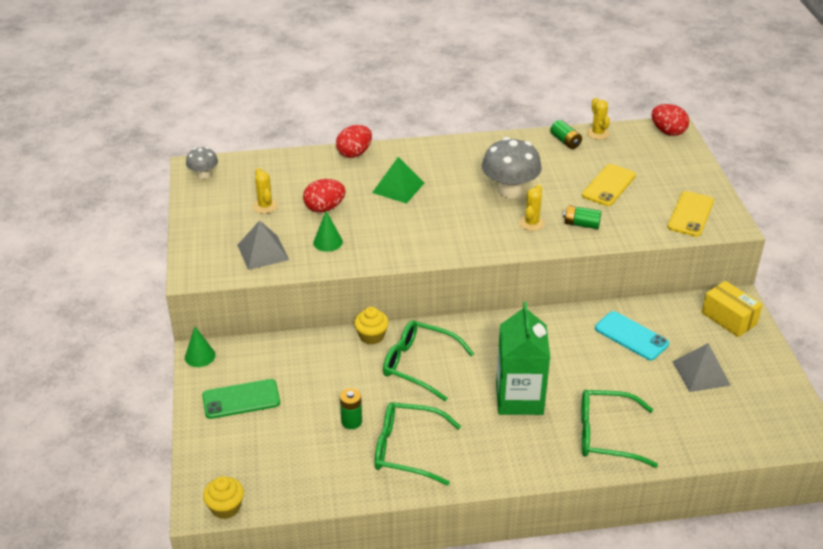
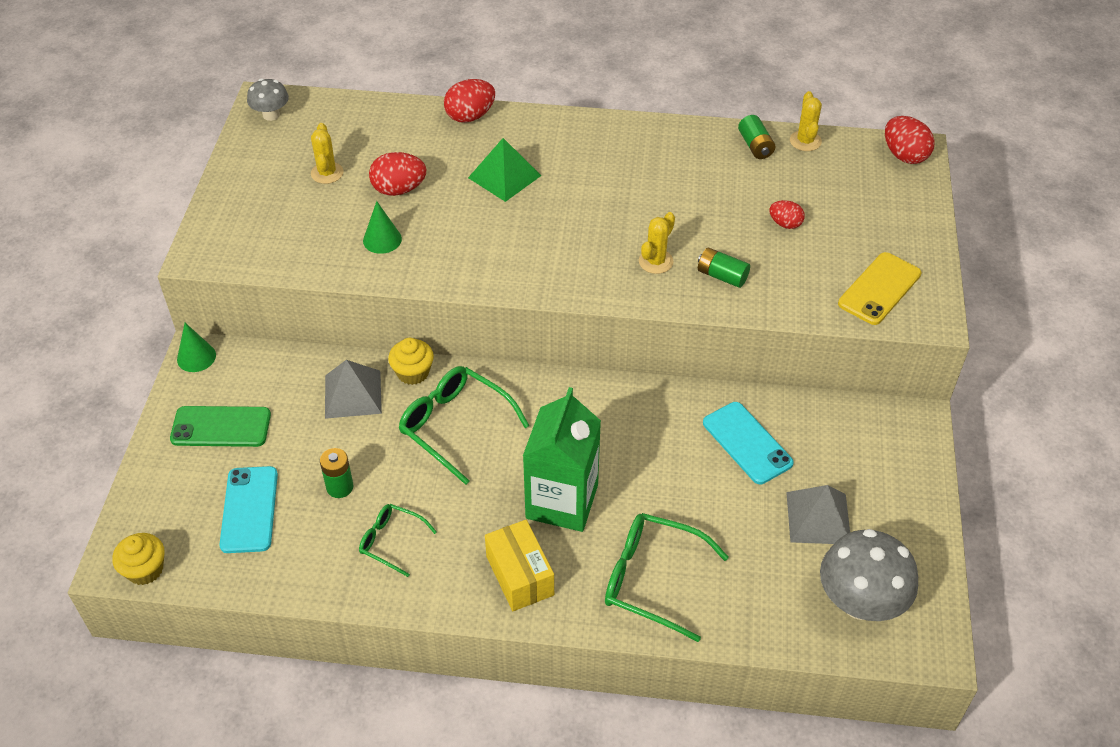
camera: 15 degrees right, 10 degrees up
grey pyramid [237,220,289,270] -> grey pyramid moved to [325,360,382,419]
green glasses [374,402,461,485] -> green glasses [359,504,437,577], size x0.58
grey mushroom [482,137,542,198] -> grey mushroom moved to [820,529,918,621]
yellow phone [582,164,636,206] -> red egg [769,200,805,229]
yellow box [702,281,763,337] -> yellow box moved to [485,520,554,611]
none -> turquoise phone [219,466,278,553]

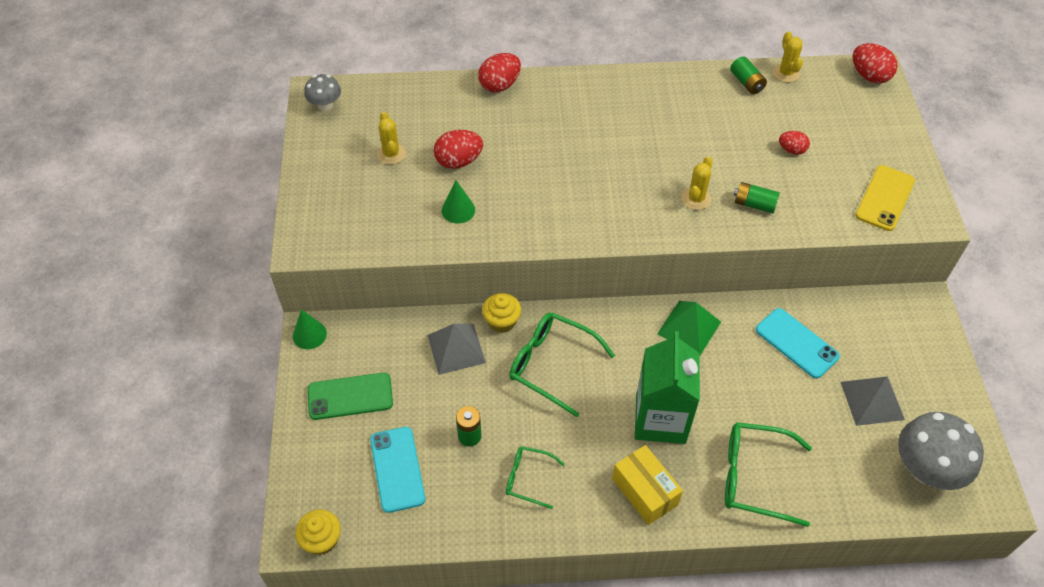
camera: 10 degrees left, 5 degrees up
green pyramid [468,138,541,202] -> green pyramid moved to [657,301,721,356]

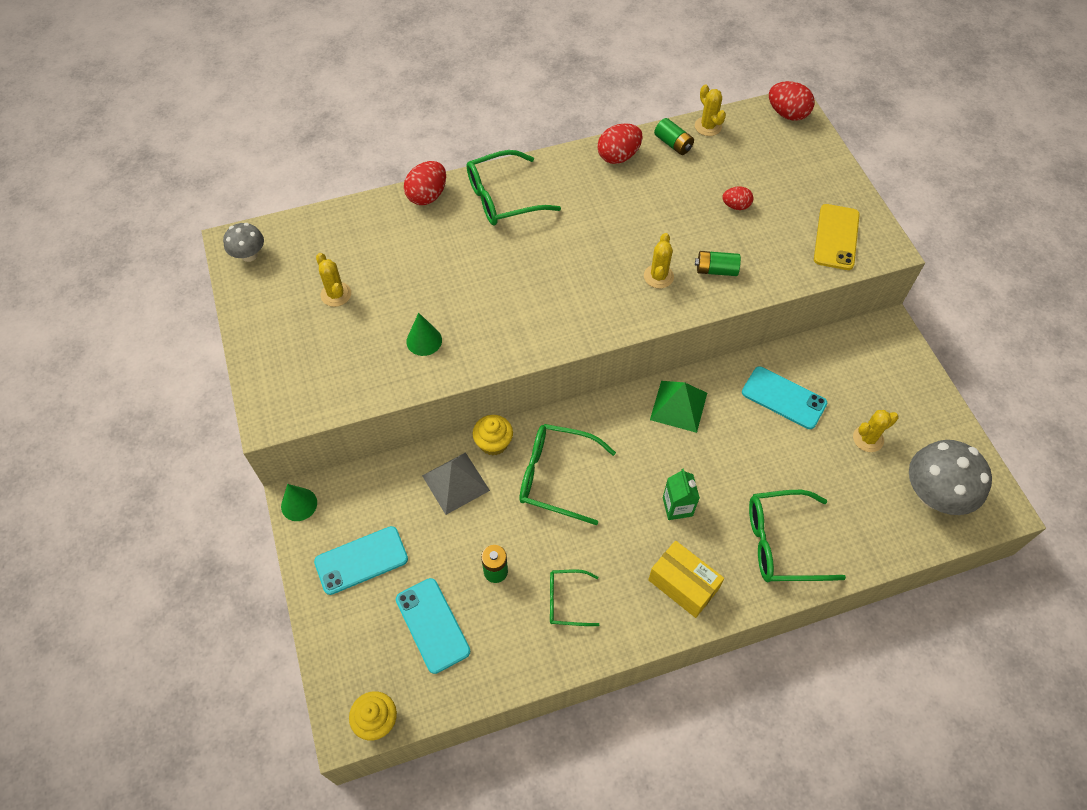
camera: 15 degrees left, 5 degrees up
green phone [308,373,393,420] -> turquoise phone [314,526,408,595]
red egg [434,130,483,169] -> red egg moved to [597,123,643,164]
green carton [635,331,700,444] -> green carton [663,468,700,520], size x0.50
grey pyramid [841,376,905,426] -> yellow cactus [853,410,898,452]
none -> green glasses [467,150,561,225]

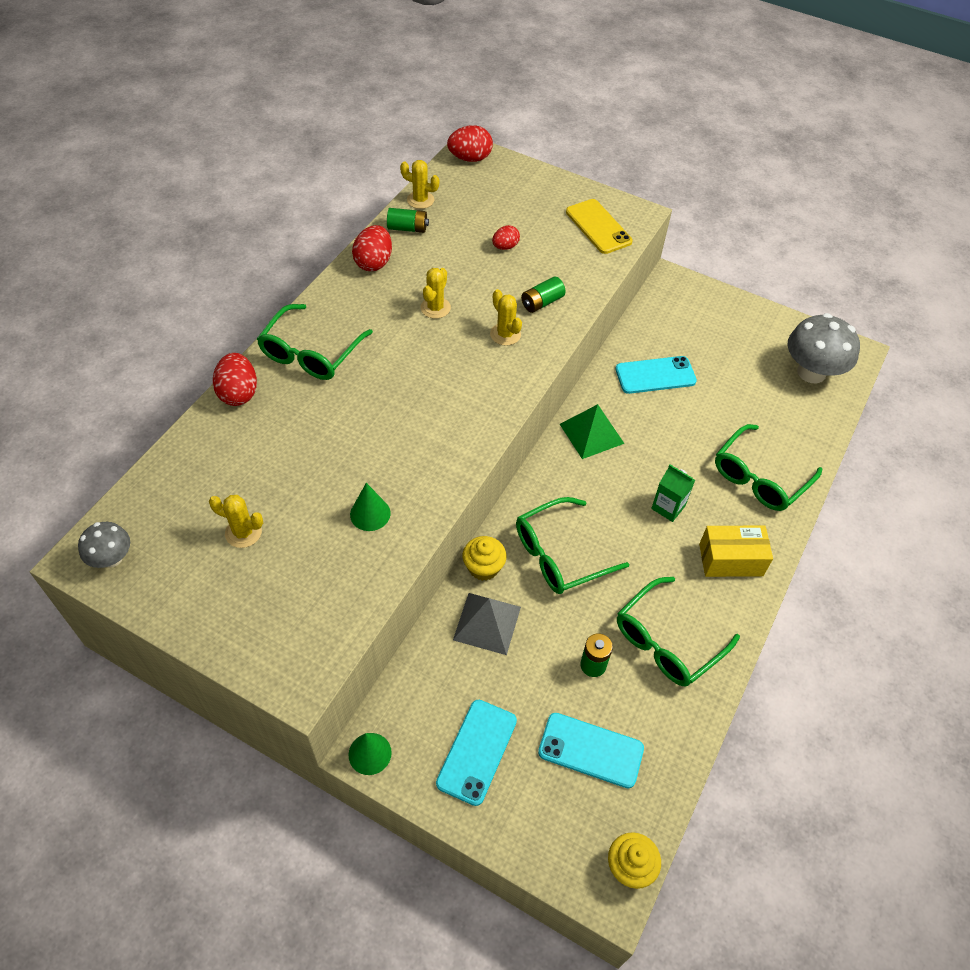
camera: 45 degrees left, 5 degrees down
green glasses [550,569,599,626] -> green glasses [617,577,740,686], size x1.73
yellow cactus [853,410,898,452] -> yellow cactus moved to [421,268,451,319]

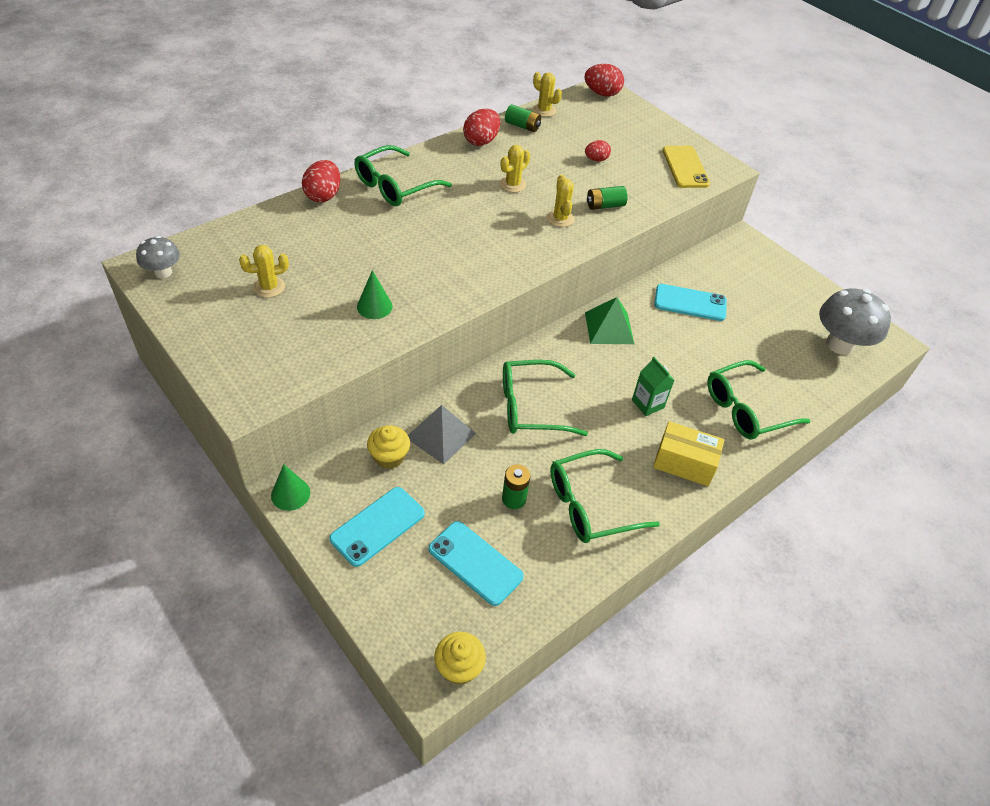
camera: 20 degrees right, 5 degrees down
yellow cactus [209,495,263,548] -> yellow cactus turned 60 degrees counterclockwise [239,245,289,298]
yellow cupcake [463,536,507,581] -> yellow cupcake moved to [367,425,410,469]

